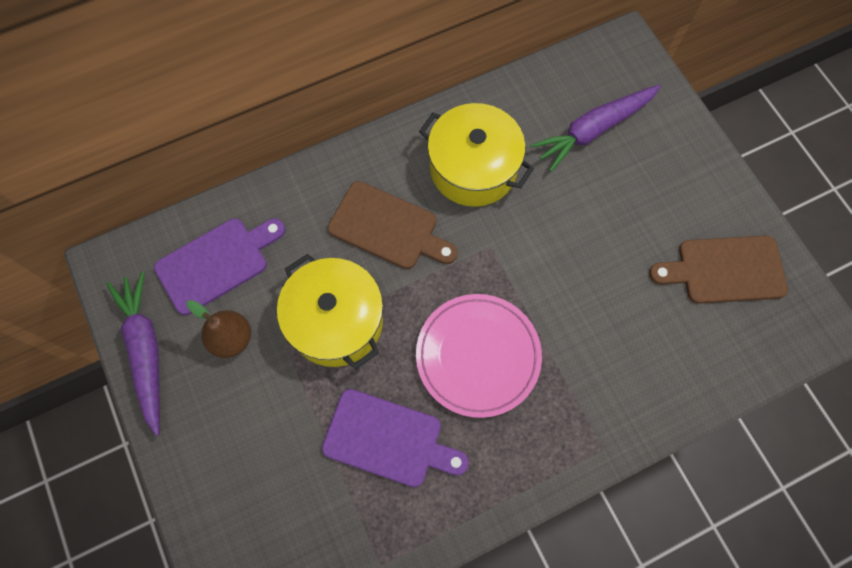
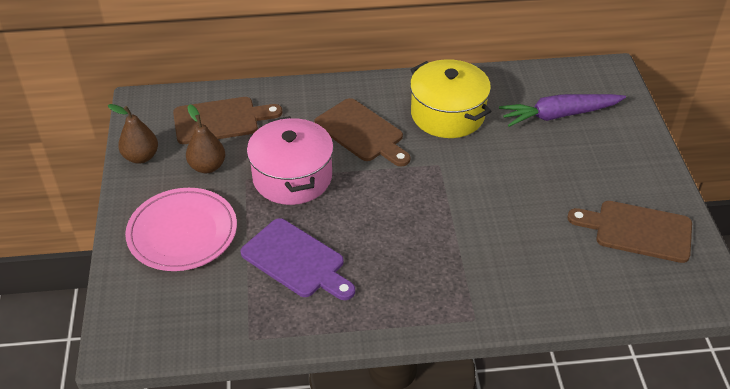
camera: 20 degrees right, 25 degrees down
purple carrot [106,272,160,436] -> brown pear [108,104,158,164]
purple cutting board [154,218,285,315] -> brown cutting board [173,97,282,144]
yellow pot [277,254,383,369] -> pink pot [247,116,334,205]
pink plate [416,294,542,418] -> pink plate moved to [125,188,237,271]

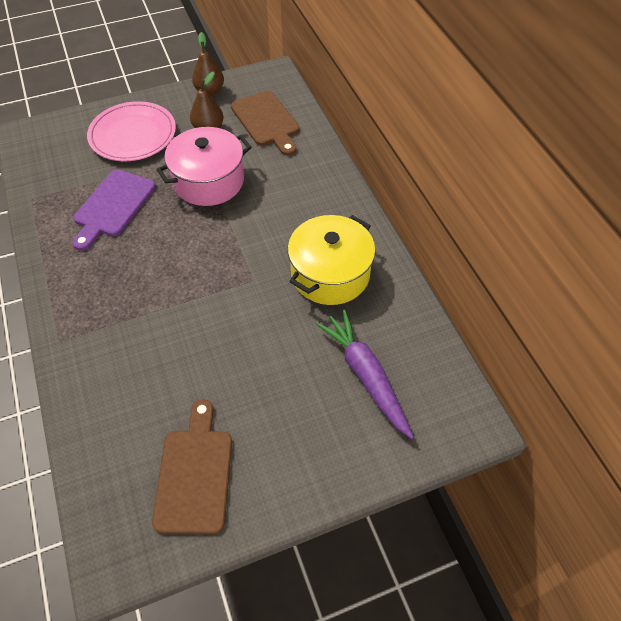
camera: 75 degrees right, 10 degrees up
brown cutting board [314,98,410,166] -> none

